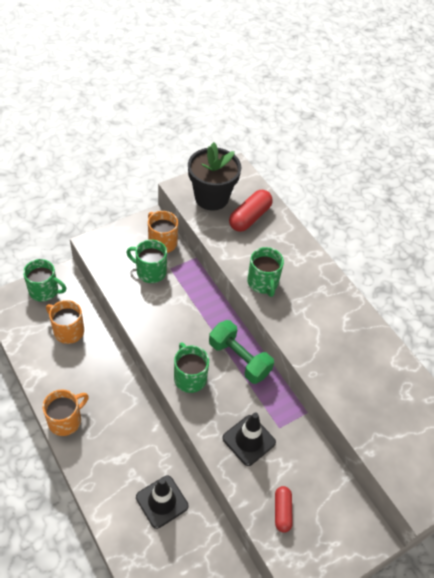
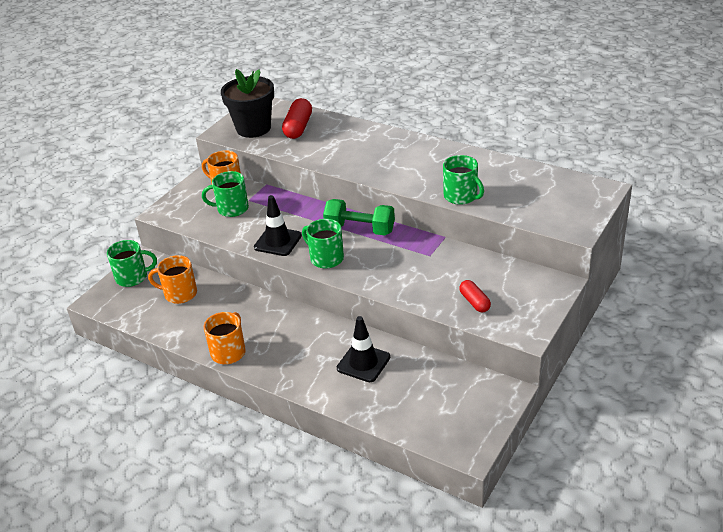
camera: 20 degrees left, 15 degrees down
black traffic cone [222,412,276,466] -> black traffic cone moved to [254,195,302,256]
green mug [247,247,284,297] -> green mug moved to [443,155,484,205]

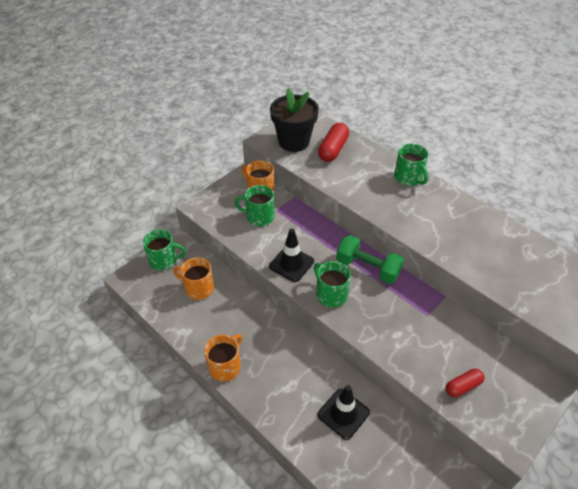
camera: 10 degrees right, 10 degrees up
green mug [443,155,484,205] -> green mug moved to [394,144,428,186]
red capsule [459,280,491,312] -> red capsule turned 75 degrees clockwise [446,369,484,397]

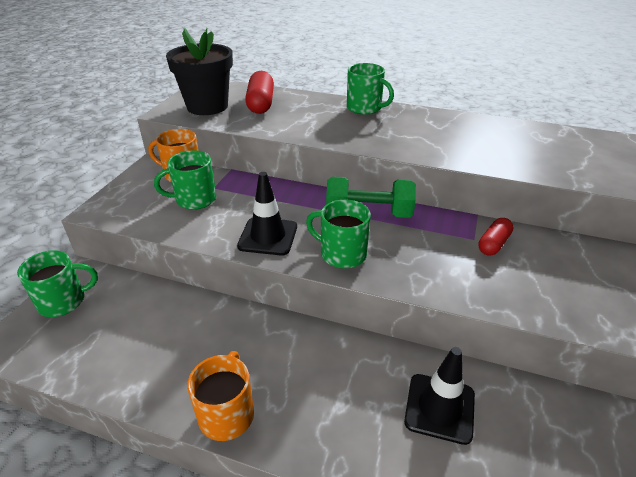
camera: 25 degrees left, 10 degrees down
orange mug [173,257,214,300] -> none
red capsule [446,369,484,397] -> red capsule moved to [478,218,514,255]

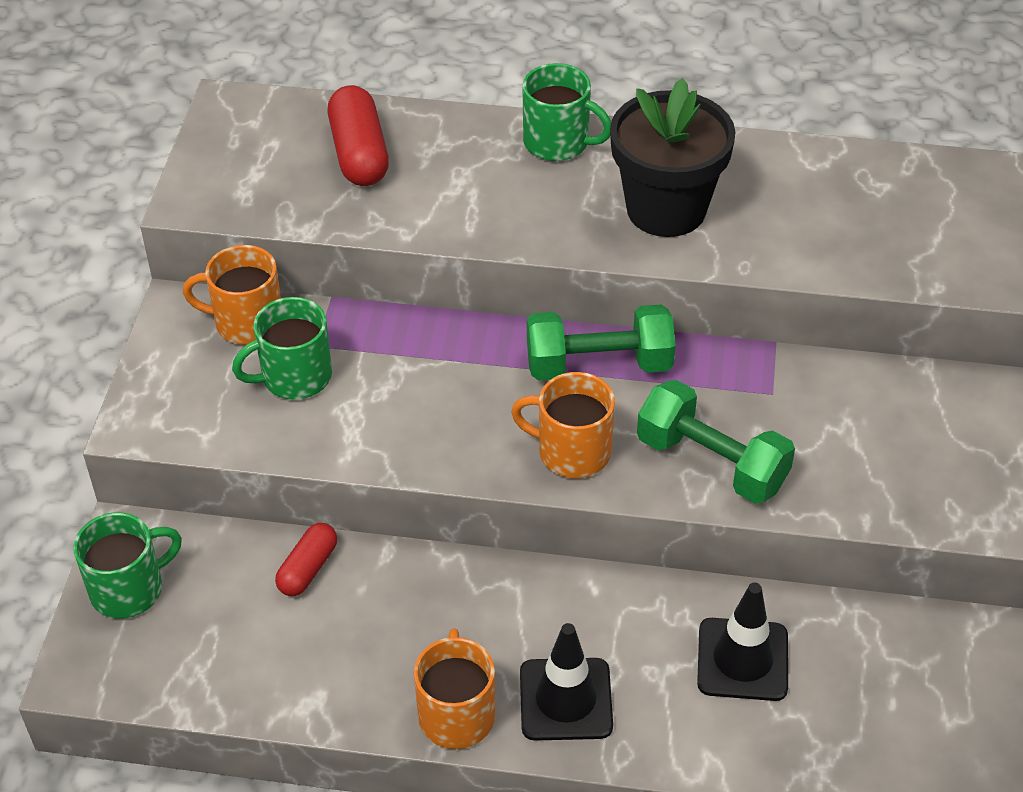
camera: 10 degrees left, 10 degrees up
black flower pot [166,28,233,115] -> black flower pot moved to [610,78,735,237]
black traffic cone [237,172,297,255] -> black traffic cone moved to [520,623,613,741]
green mug [306,199,371,268] -> orange mug [511,372,615,478]
red capsule [478,218,514,255] -> red capsule moved to [275,523,337,596]
none -> green dumbbell [637,380,795,504]

